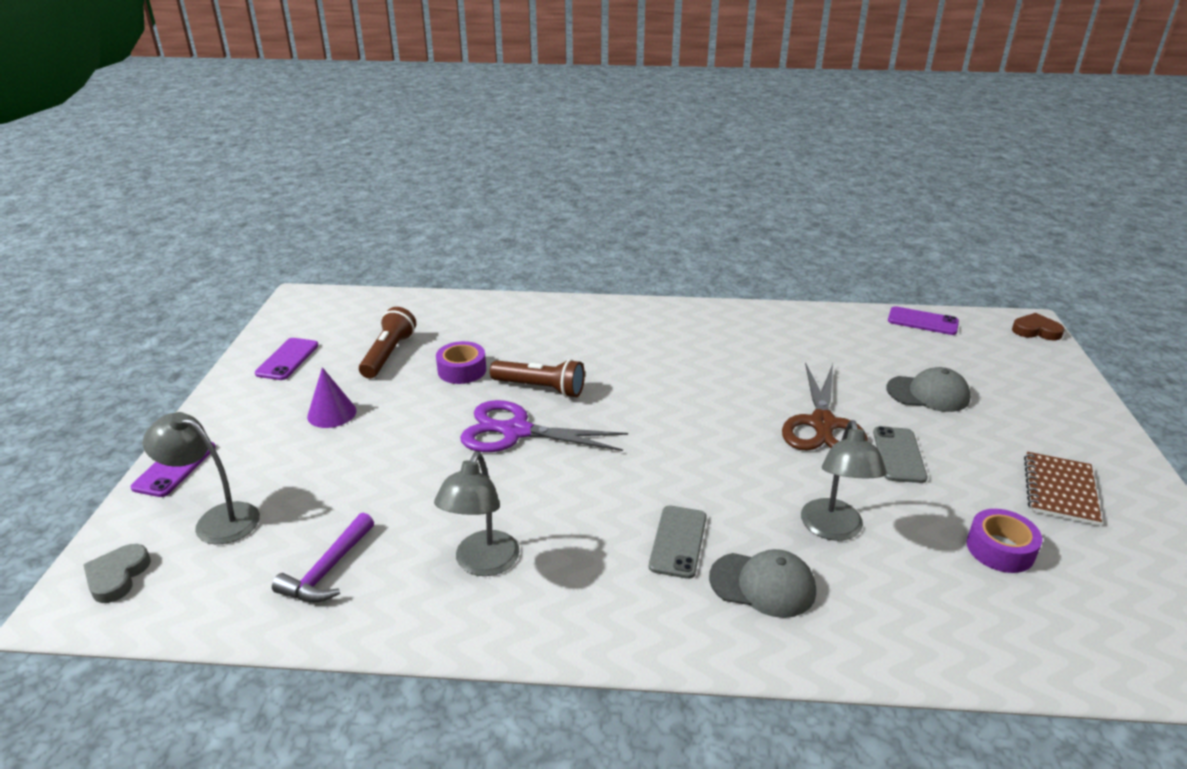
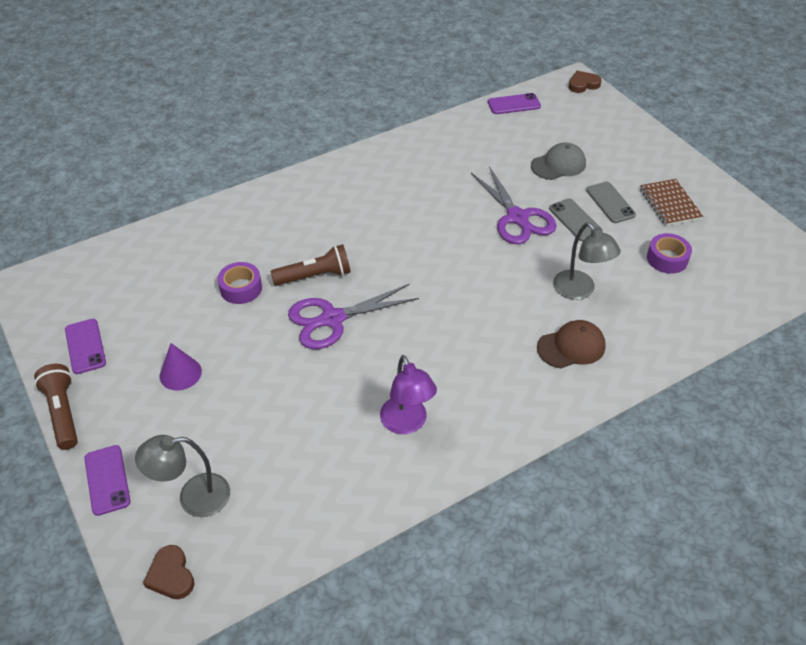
camera: 35 degrees left, 15 degrees up
grey heart [83,544,151,603] -> brown heart [143,545,194,599]
purple hammer [272,513,374,602] -> none
brown flashlight [359,307,416,378] -> brown flashlight moved to [34,364,78,450]
grey lamp [434,452,519,576] -> purple lamp [380,355,437,434]
grey phone [649,506,707,579] -> grey phone moved to [586,182,636,223]
grey cap [709,549,816,618] -> brown cap [537,320,606,368]
brown scissors [782,362,868,451] -> purple scissors [471,166,557,244]

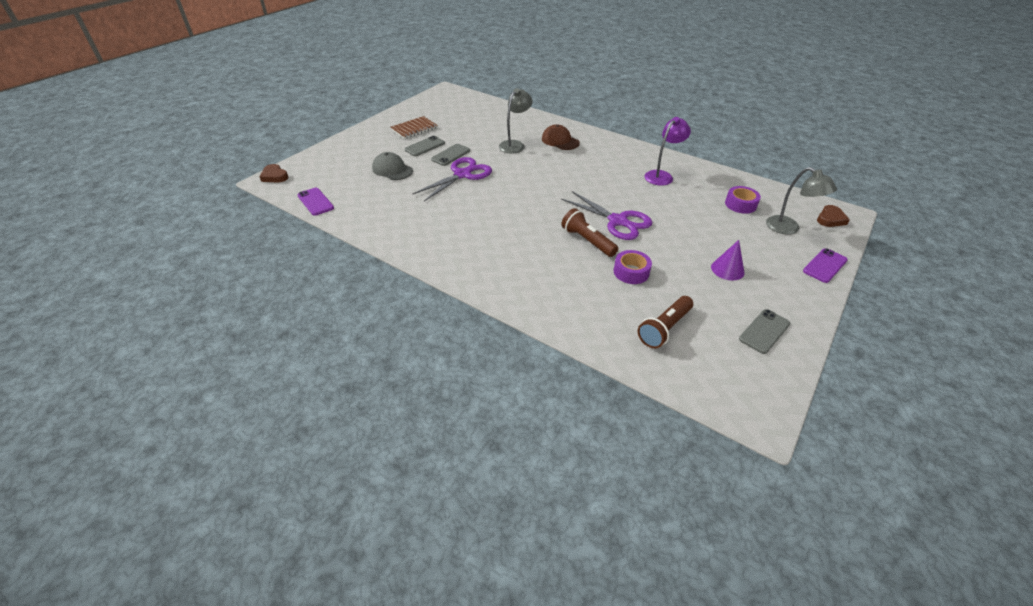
camera: 115 degrees left, 5 degrees down
brown flashlight [34,364,78,450] -> brown flashlight moved to [638,296,693,348]
purple phone [65,319,106,374] -> grey phone [739,309,790,354]
purple tape [647,233,692,274] -> purple tape moved to [725,186,761,214]

